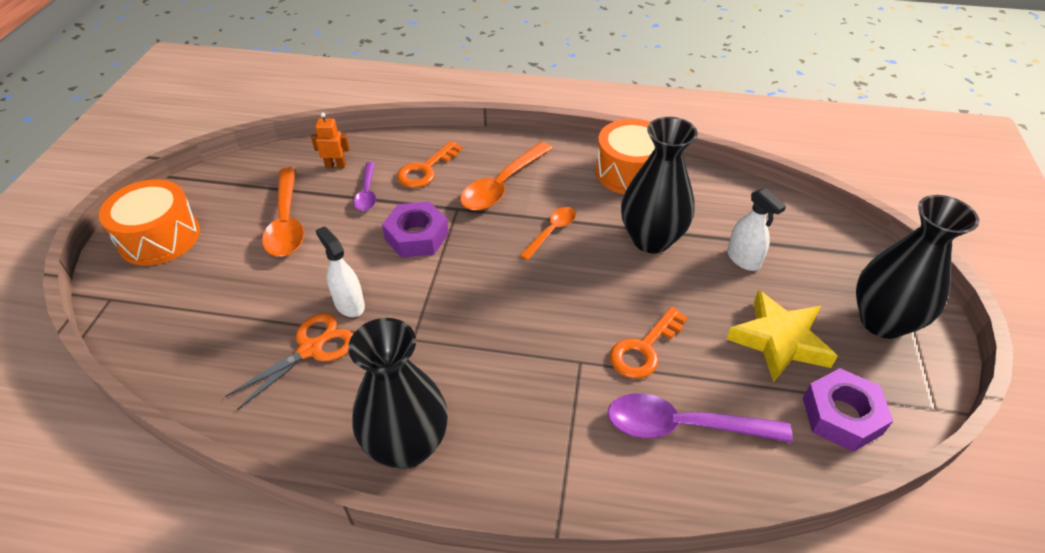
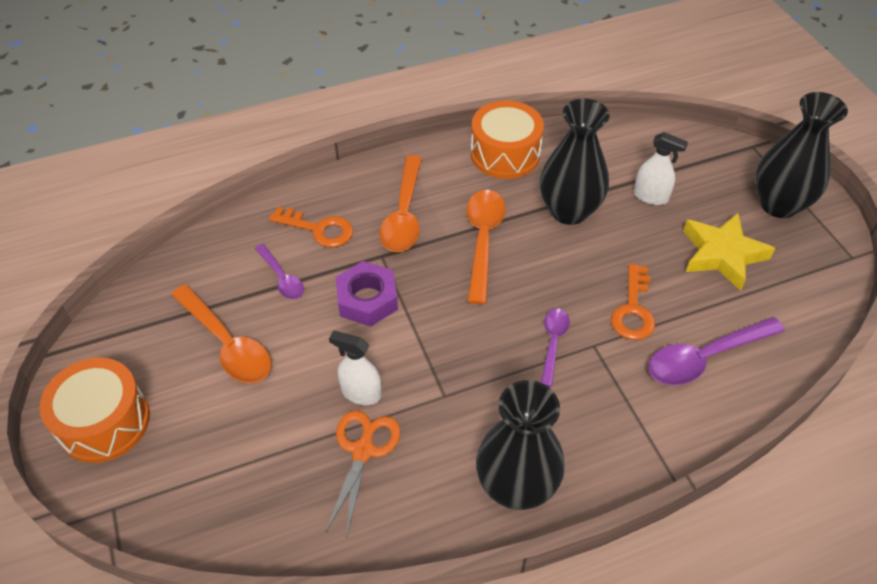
camera: 30 degrees left, 5 degrees up
orange robot [311,113,350,168] -> none
orange key [397,141,462,188] -> orange key turned 75 degrees counterclockwise [269,207,353,247]
orange spoon [519,207,576,260] -> orange spoon [466,190,506,304], size x1.71
purple nut [803,368,893,452] -> none
none -> purple spoon [541,308,570,387]

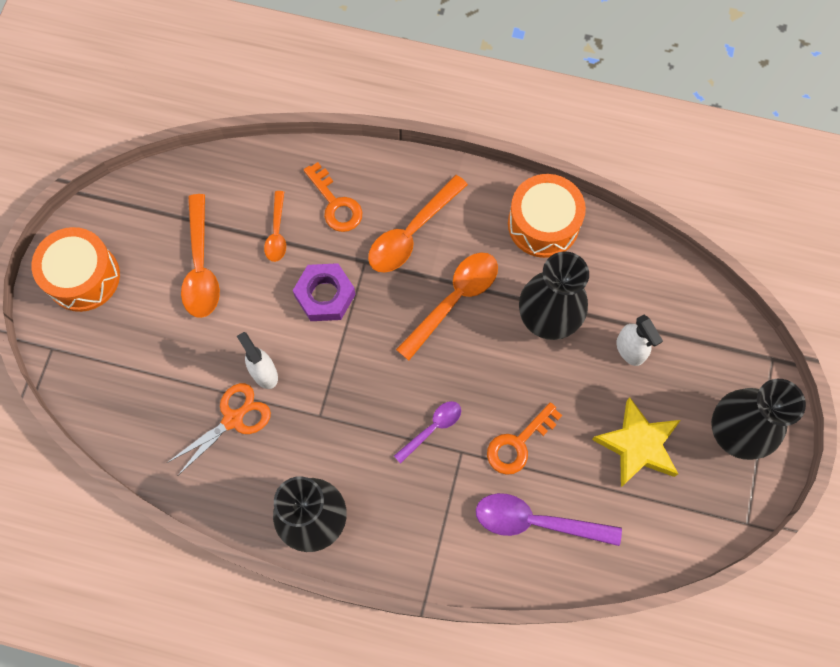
camera: 35 degrees right, 20 degrees up
purple spoon [255,244,304,299] -> orange spoon [264,191,286,262]

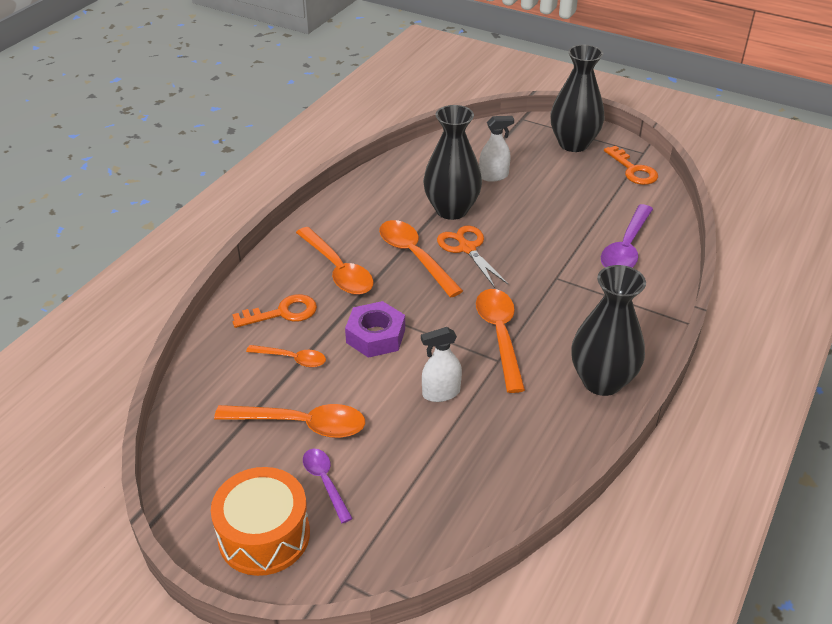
camera: 75 degrees left, 30 degrees down
orange scissors [167,383,271,475] -> orange scissors moved to [437,226,508,288]
purple spoon [394,401,461,464] -> purple spoon moved to [303,449,353,523]
orange key [487,402,562,475] -> orange key moved to [604,146,658,185]
orange drum [508,174,586,258] -> none
yellow star [592,398,681,487] -> none
none -> orange spoon [476,289,525,393]

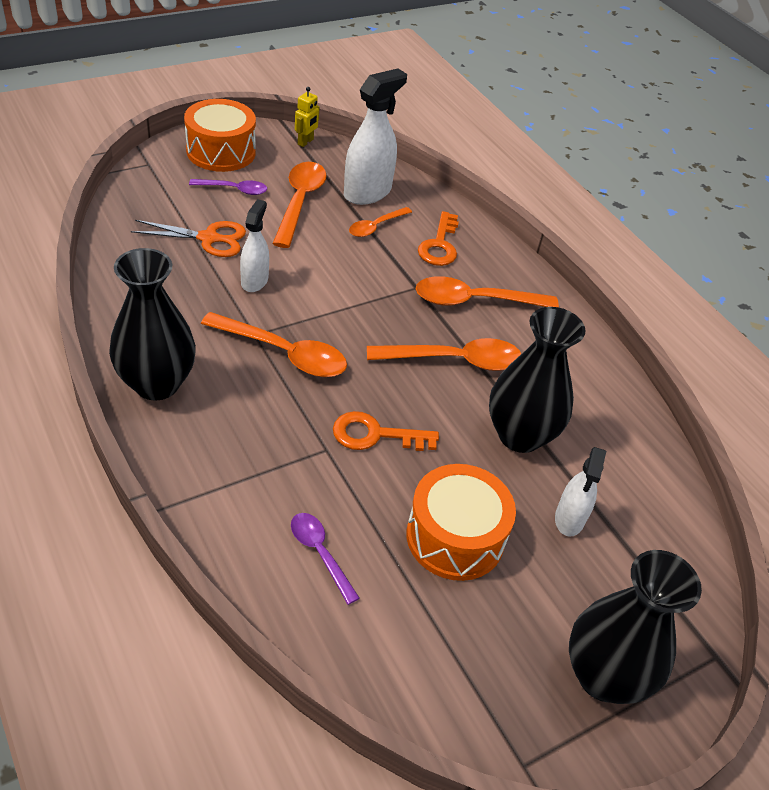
camera: 115 degrees right, 5 degrees up
orange spoon [214,404,365,438] -> orange spoon turned 150 degrees clockwise [272,162,327,248]
purple nut [345,301,405,358] -> none
orange scissors [437,226,508,288] -> orange scissors moved to [131,220,246,257]
purple spoon [601,204,653,267] -> purple spoon [291,513,360,605], size x0.58
orange key [604,146,658,185] -> orange key moved to [333,411,439,451]
none -> yellow robot [295,87,320,147]
none -> white spray bottle [344,68,407,205]
none -> orange drum [406,464,516,581]

